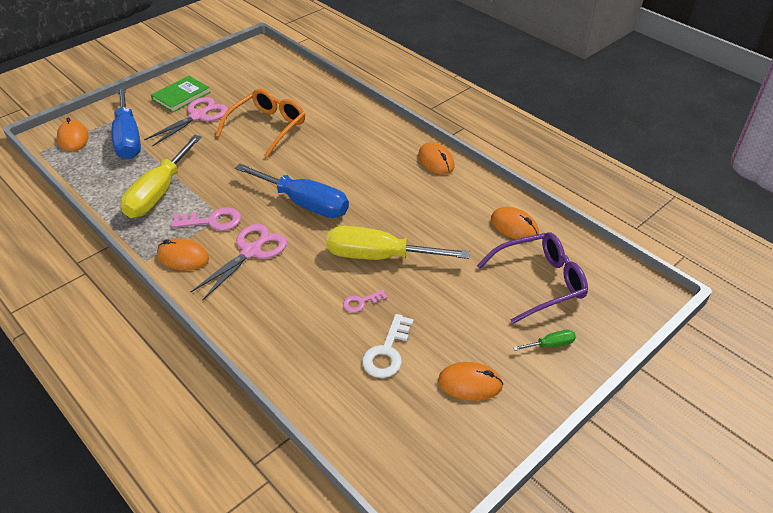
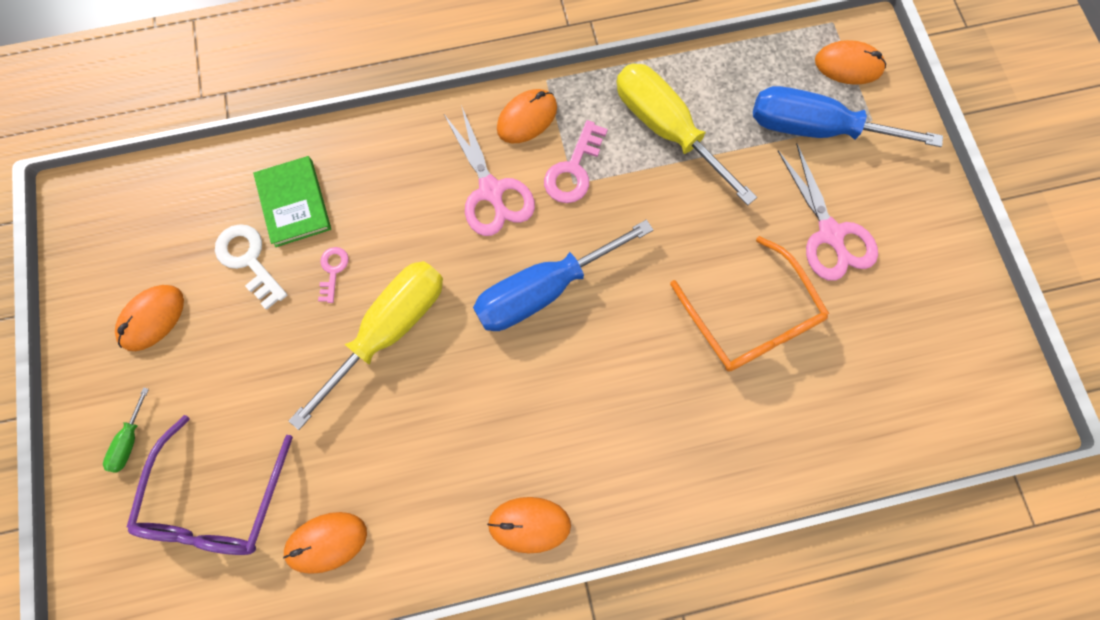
camera: 120 degrees right, 30 degrees up
green book [151,76,210,112] -> green book moved to [253,156,331,247]

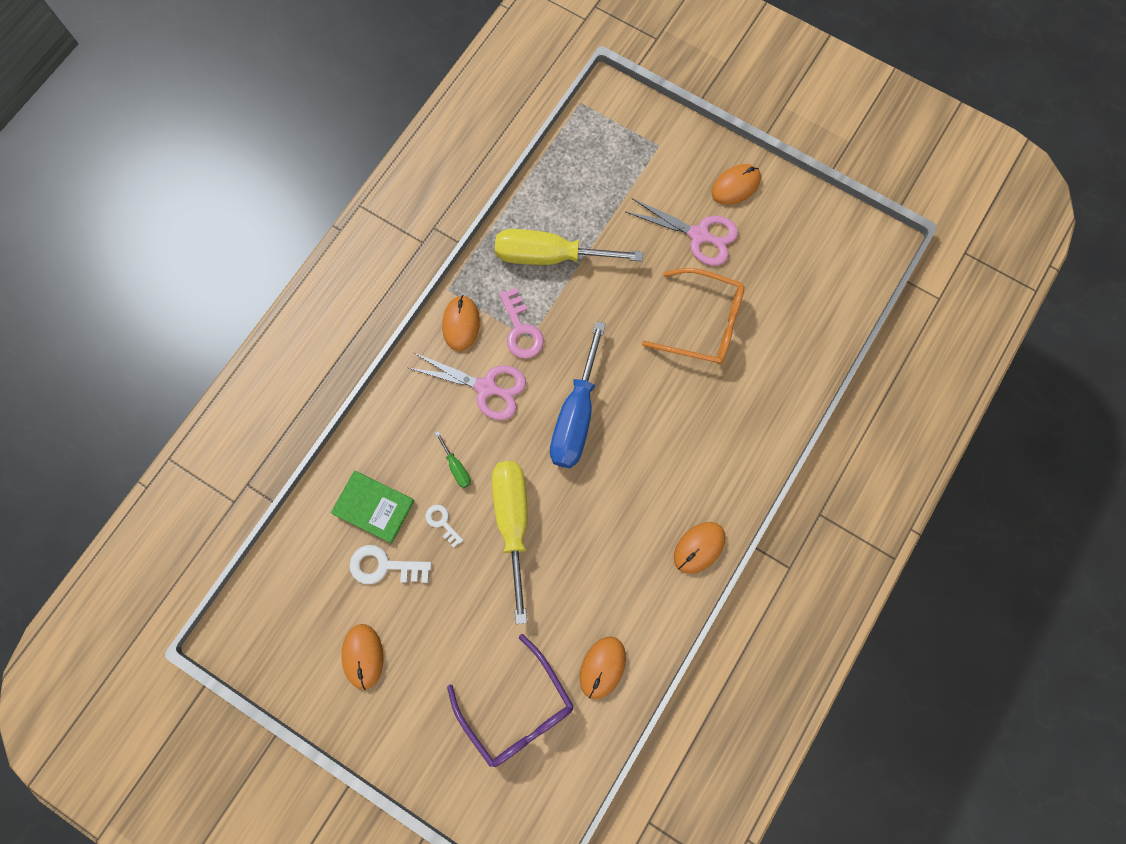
camera: 45 degrees left, 0 degrees up
green screwdriver [103,387,149,473] -> green screwdriver moved to [435,431,471,488]
pink key [318,247,349,303] -> white key [426,505,463,548]
blue screwdriver [753,86,943,147] -> none
orange mouse [815,40,886,85] -> orange mouse moved to [711,164,761,205]

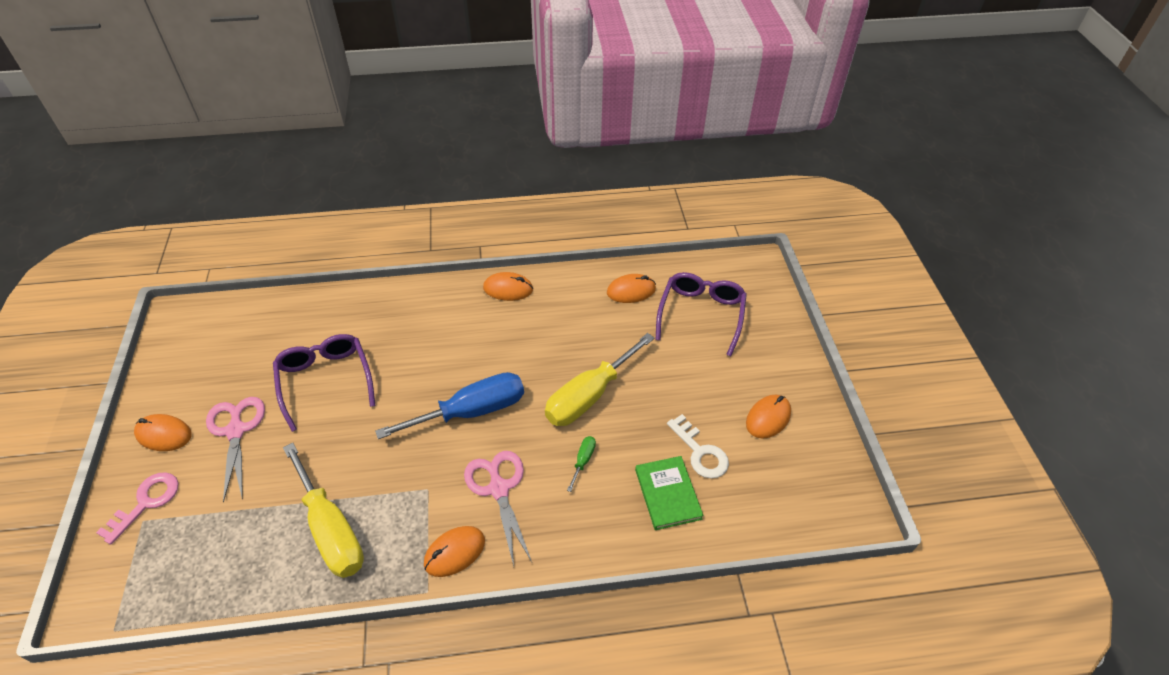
camera: 130 degrees left, 25 degrees down
white key [426,505,463,548] -> none
pink key [499,287,544,359] -> pink key moved to [96,472,178,545]
orange glasses [642,268,744,365] -> purple glasses [273,334,375,432]

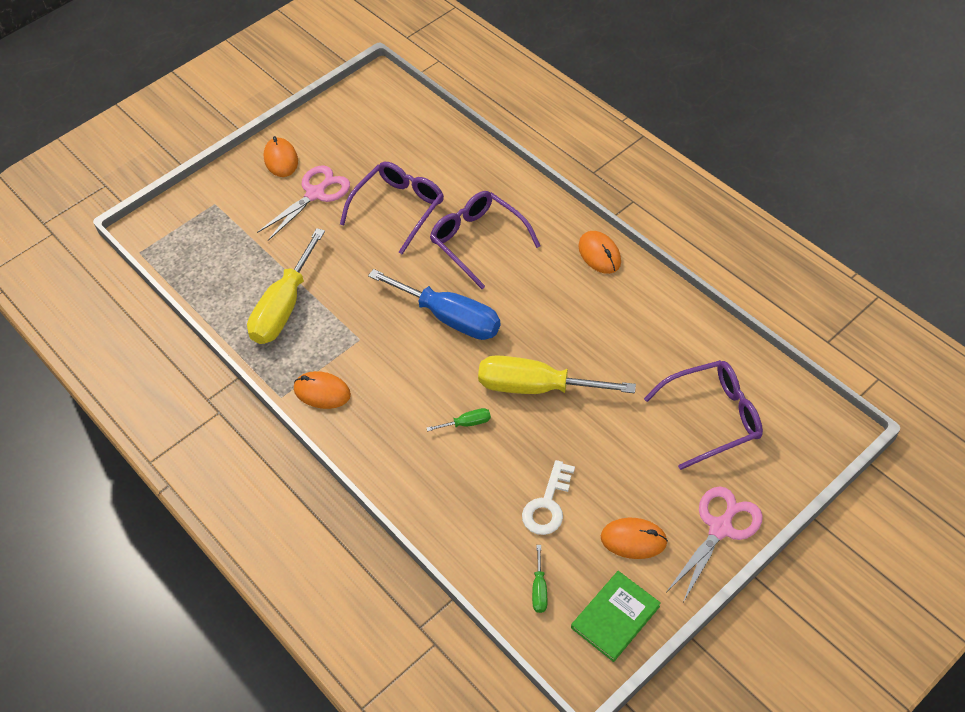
camera: 60 degrees right, 5 degrees up
pink key [96,472,178,545] -> none
pink scissors [464,451,532,566] -> pink scissors moved to [667,486,763,602]
orange mouse [607,274,656,303] -> none
green book [635,456,704,530] -> green book moved to [571,571,661,662]
none -> purple glasses [430,191,541,289]
none -> green screwdriver [532,545,547,613]

